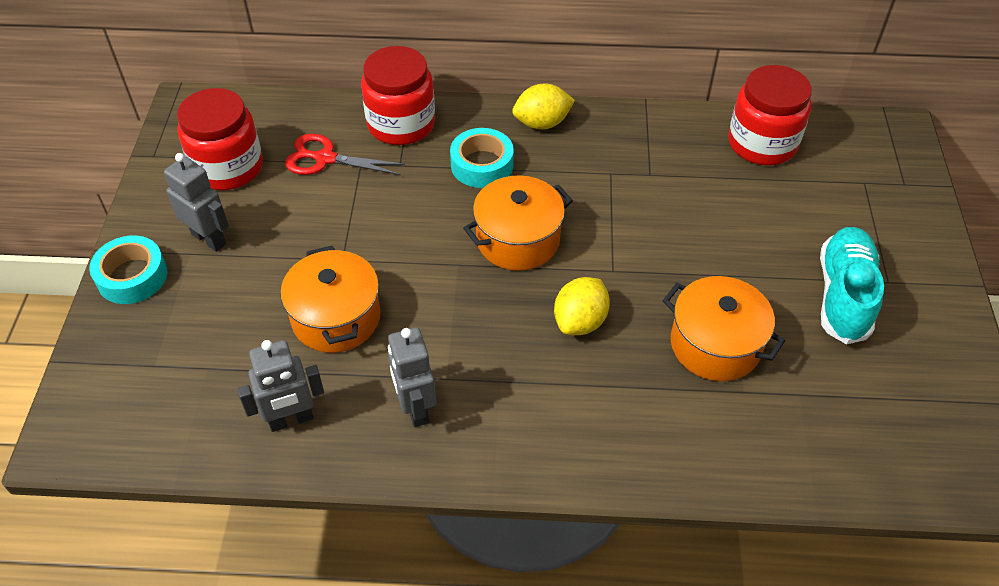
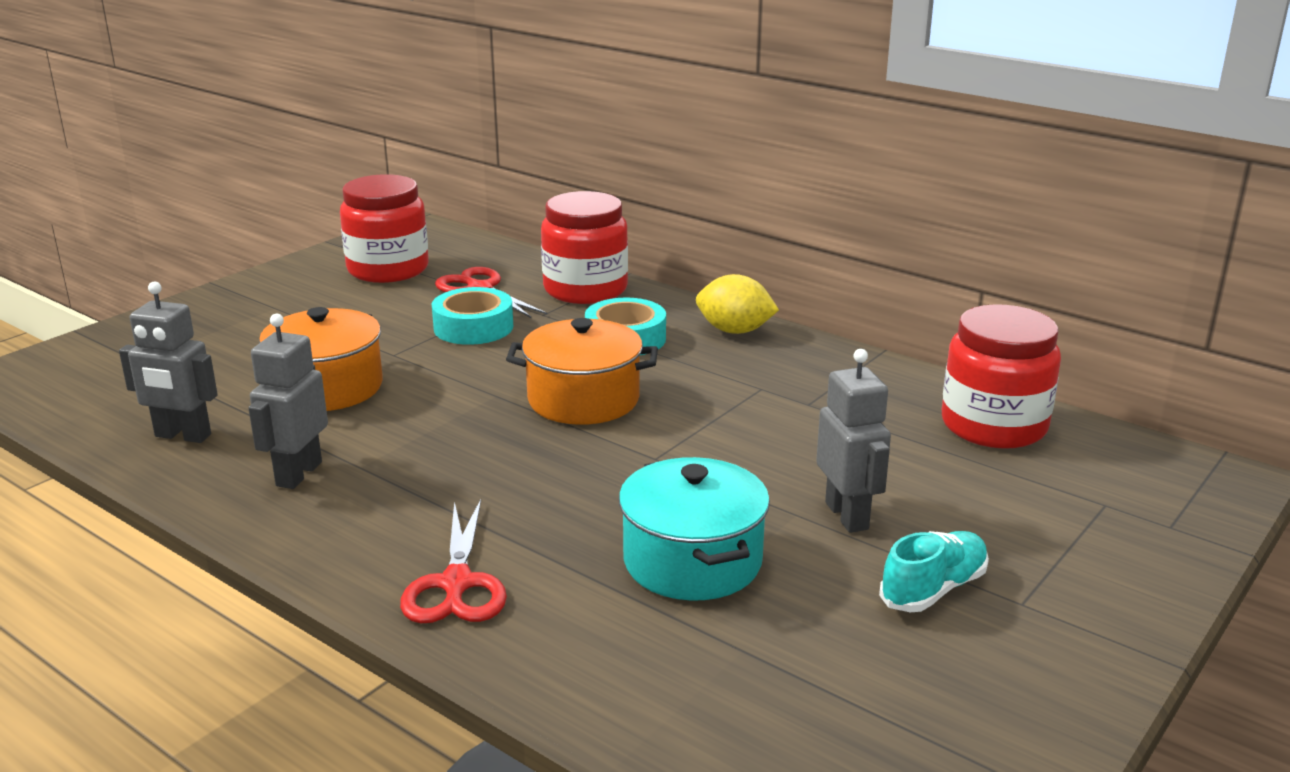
camera: 35 degrees right, 25 degrees down
turquoise tape [89,235,167,304] -> turquoise tape moved to [432,287,513,345]
grey robot [164,153,229,252] -> grey robot moved to [816,349,891,533]
yellow lemon [554,277,610,335] -> none
orange pot [663,276,785,381] -> turquoise pot [619,457,770,601]
turquoise shoe [820,227,884,344] -> turquoise shoe [879,531,989,612], size x0.63
none -> red scissors [400,499,507,623]

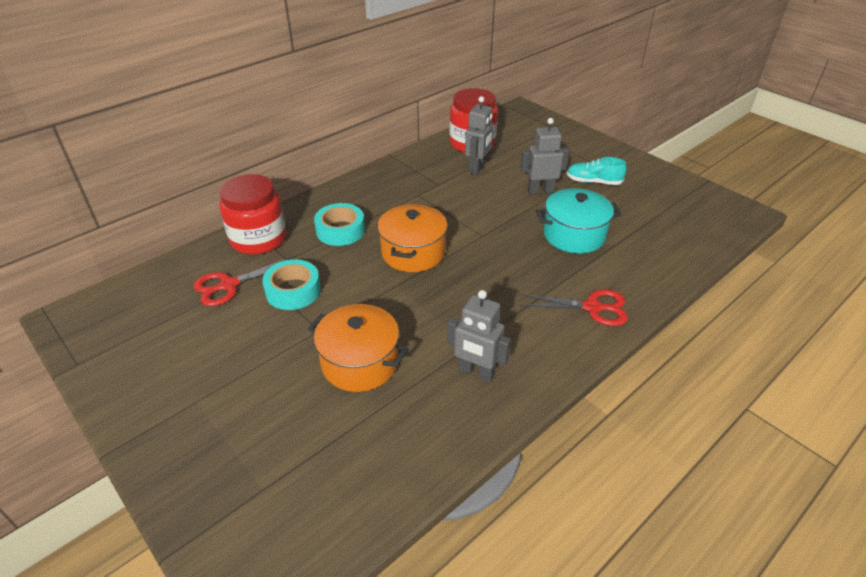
camera: 80 degrees left, 15 degrees up
grey robot [119,282,218,443] -> grey robot moved to [465,96,494,174]
red jar [340,174,429,283] -> none
yellow lemon [696,274,779,334] -> none
turquoise shoe [879,531,989,612] -> turquoise shoe turned 45 degrees counterclockwise [567,157,627,185]

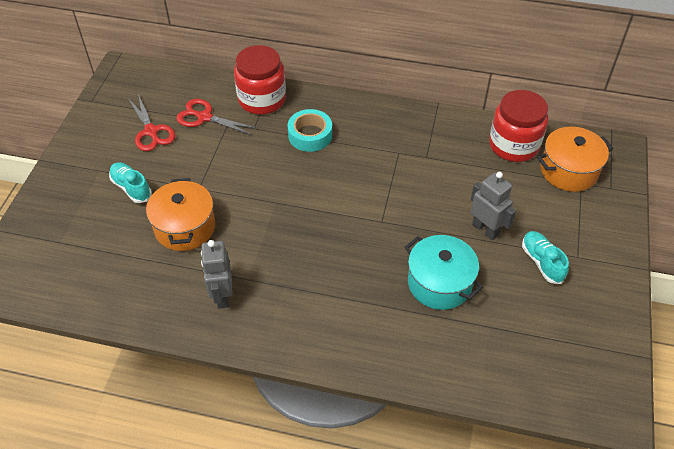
camera: 55 degrees right, 10 degrees up
turquoise tape [262,259,321,310] -> none
orange pot [378,204,448,272] -> orange pot moved to [537,126,613,192]
grey robot [465,96,494,174] -> none
red scissors [520,289,628,326] -> red scissors moved to [128,94,175,151]
none -> turquoise shoe [109,162,152,203]

